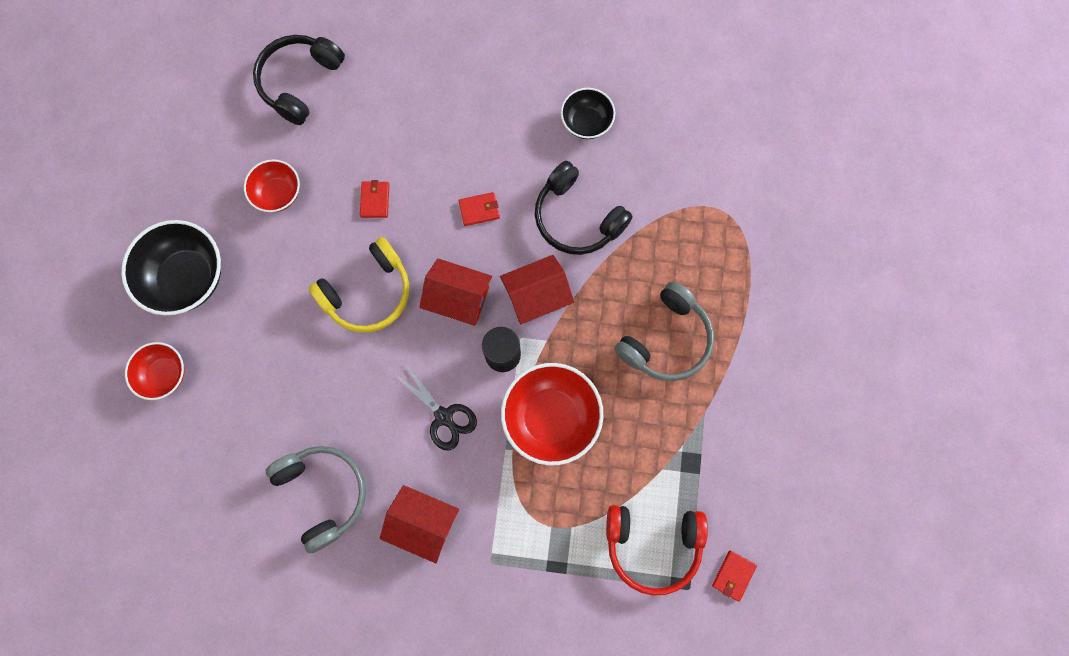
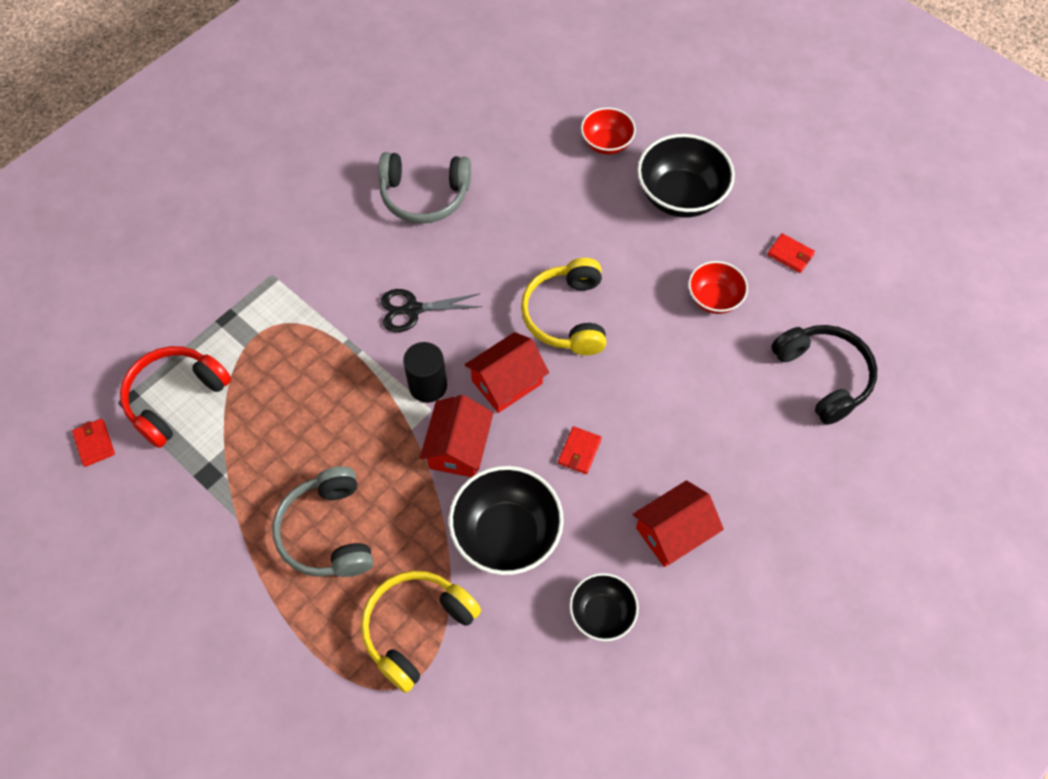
camera: 125 degrees right, 15 degrees down
red wallet [360,180,389,218] -> red wallet moved to [767,233,815,273]
red house [380,485,459,563] -> red house moved to [633,480,724,567]
red bowl [501,363,604,466] -> none
black headphones [535,161,633,255] -> black bowl [449,466,564,575]
none -> yellow headphones [361,571,481,693]

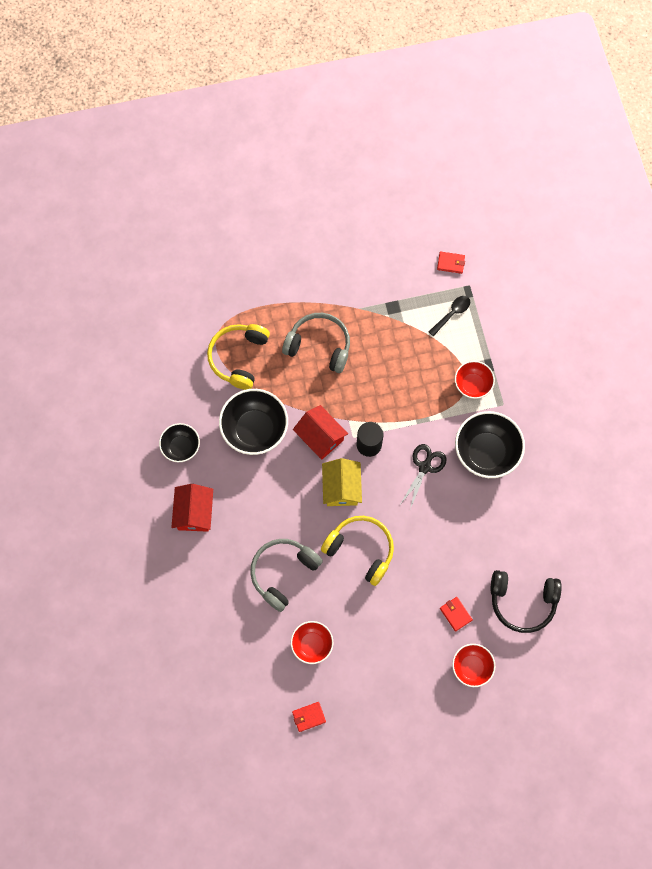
camera: 125 degrees right, 10 degrees up
red headphones [120,346,231,448] -> black spoon [428,296,470,336]
yellow headphones [361,571,481,693] -> yellow headphones turned 150 degrees counterclockwise [207,324,270,390]
grey headphones [378,152,471,223] -> grey headphones moved to [250,539,323,612]
red house [465,332,549,413] -> yellow house [322,458,362,506]
red wallet [558,426,602,474] -> red wallet moved to [440,597,473,632]
black bowl [637,134,735,218] -> black bowl moved to [455,411,525,478]
black headphones [771,325,877,425] -> black headphones moved to [490,570,562,633]
none -> red bowl [455,361,495,399]

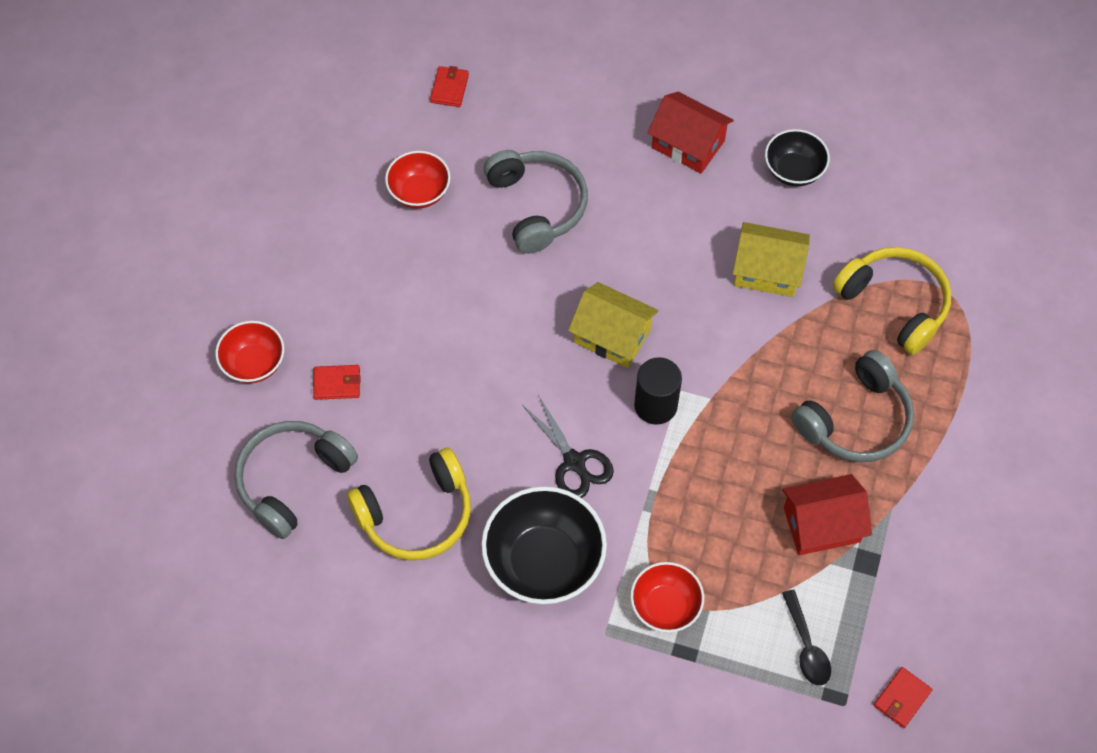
camera: 120 degrees right, 10 degrees down
black bowl [219,389,288,455] -> yellow house [733,222,810,297]
red wallet [292,702,326,732] -> red wallet moved to [430,66,469,107]
red house [293,405,348,459] -> red house moved to [782,474,872,555]
yellow headphones [321,516,394,586] -> yellow headphones moved to [347,448,471,561]
black headphones [490,570,562,633] -> grey headphones [234,421,358,539]

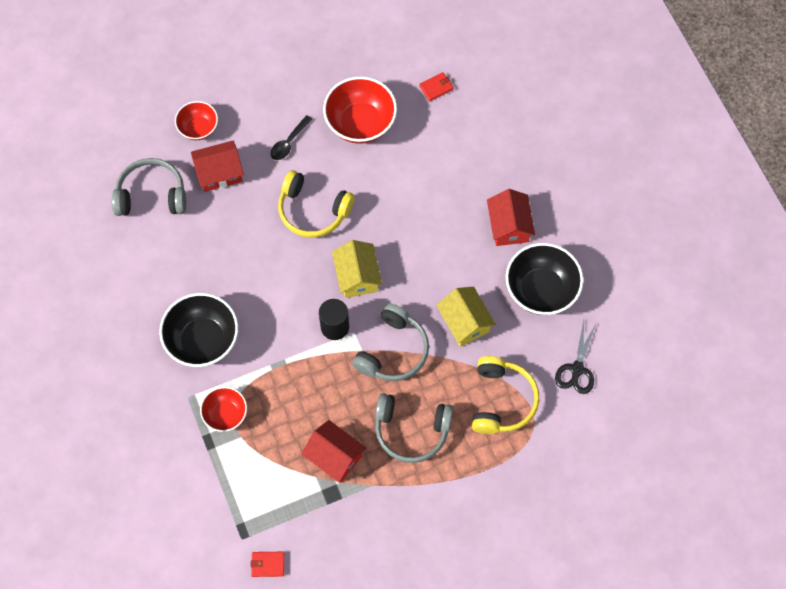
camera: 50 degrees right, 5 degrees up
red wallet [313,365,360,400] -> red house [191,140,244,192]
yellow headphones [347,448,471,561] -> yellow headphones moved to [278,170,355,238]
red bowl [385,151,450,209] -> red bowl [323,77,397,144], size x1.70
grey headphones [484,150,588,254] -> grey headphones moved to [352,303,429,381]
black scissors [522,395,614,498] -> black scissors moved to [555,321,596,394]
black bowl [765,129,830,187] -> black bowl [506,243,583,315], size x1.70
black spoon [782,590,831,686] -> black spoon moved to [271,115,312,160]

